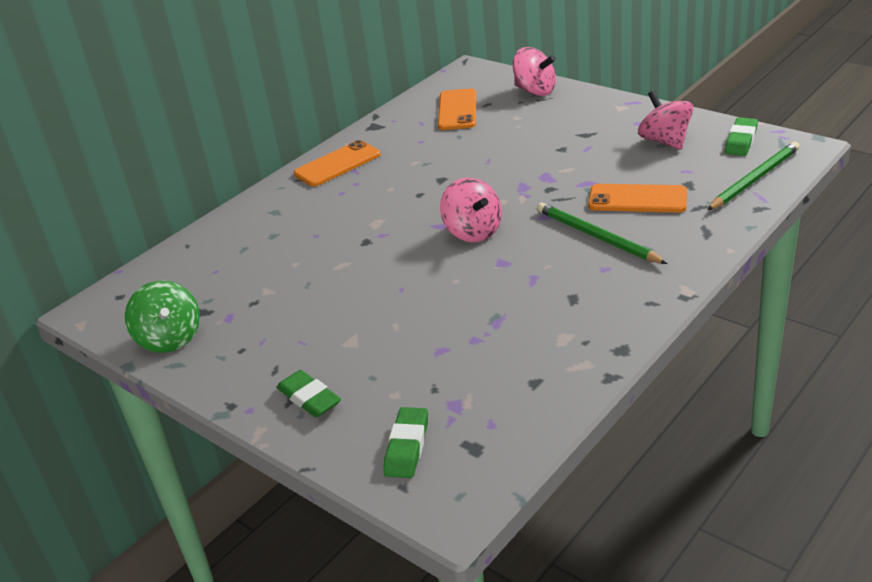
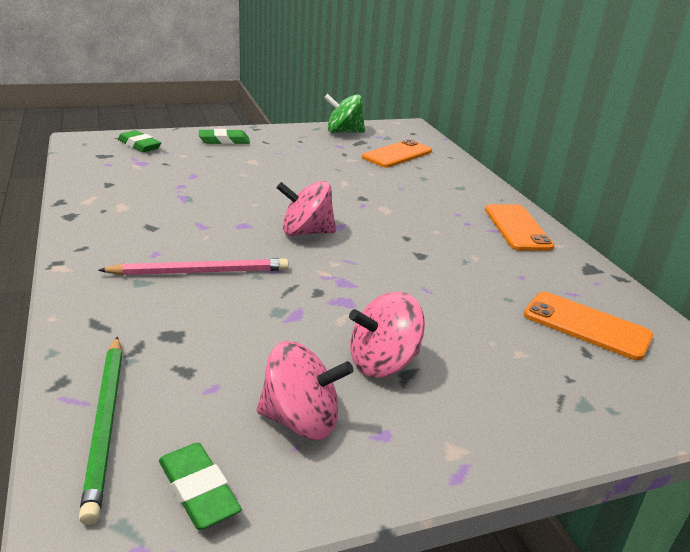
camera: 115 degrees right, 5 degrees down
pink spinning top [513,47,556,96] -> pink spinning top moved to [349,292,425,378]
green pencil [537,202,668,264] -> pink pencil [98,258,289,276]
orange phone [588,184,687,213] -> orange phone moved to [362,139,432,168]

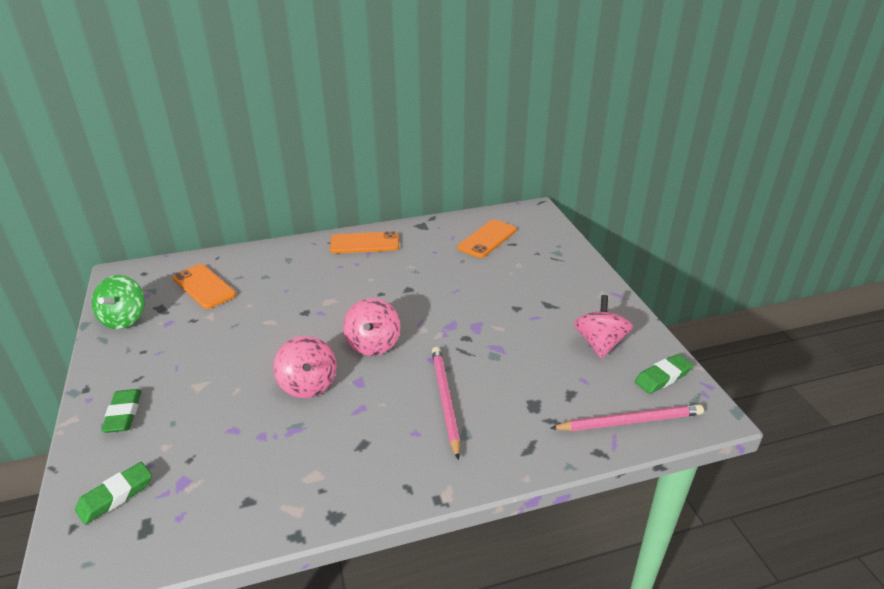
camera: 85 degrees left, 5 degrees up
green pencil [79,336,122,525] -> pink pencil [550,404,704,431]
pink spinning top [349,292,425,378] -> pink spinning top moved to [273,336,337,398]

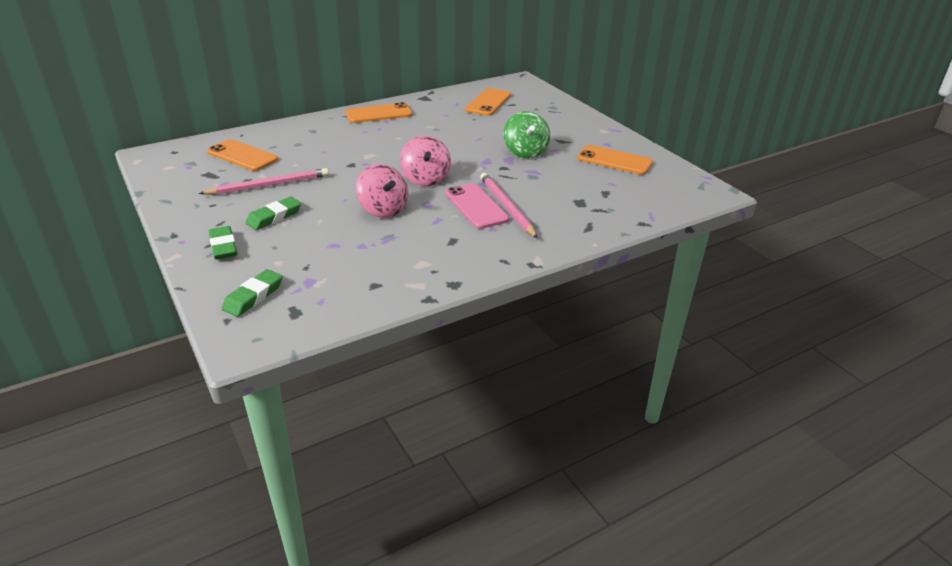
camera: 15 degrees left, 0 degrees up
green spinning top [92,275,145,329] -> green spinning top moved to [504,111,550,158]
pink pencil [550,404,704,431] -> pink pencil moved to [199,168,329,195]
pink spinning top [574,295,633,359] -> orange phone [577,145,653,175]
green eraser [635,354,693,394] -> green eraser moved to [245,197,301,230]
none -> pink phone [445,183,509,229]

